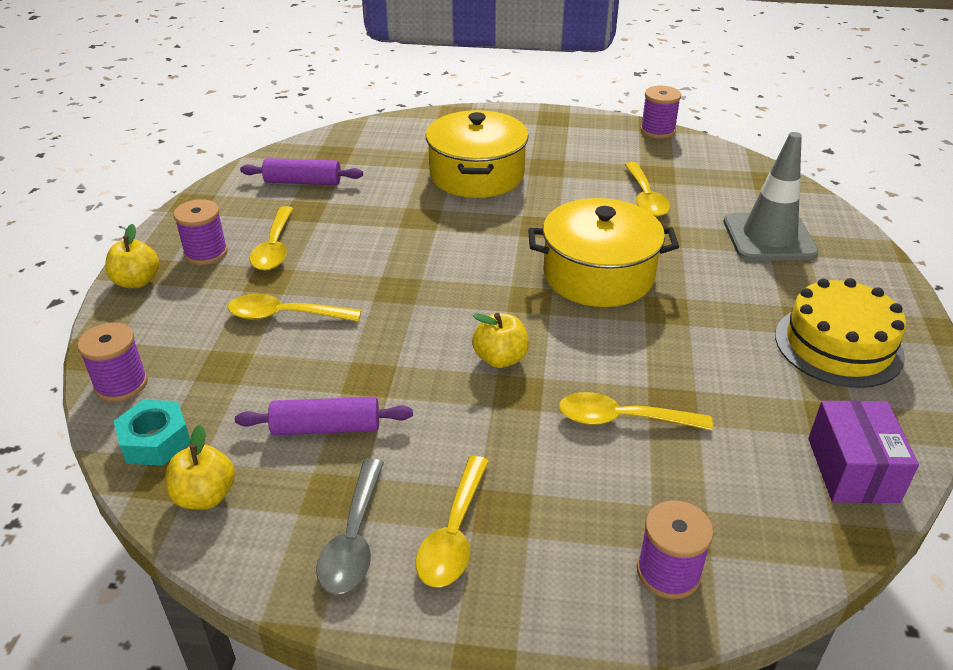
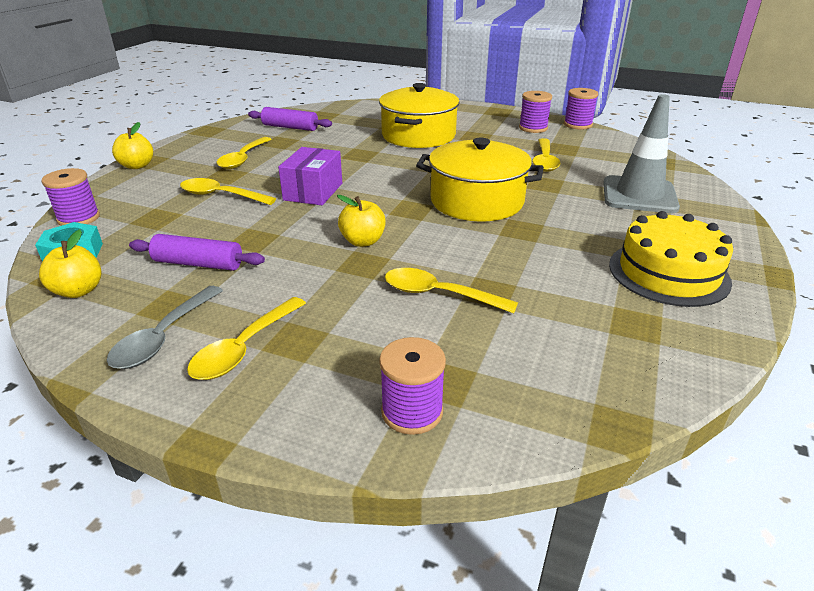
camera: 15 degrees right, 5 degrees down
purple spool [173,199,228,265] -> purple spool moved to [519,91,552,133]
purple box [808,400,919,503] -> purple box moved to [278,147,342,205]

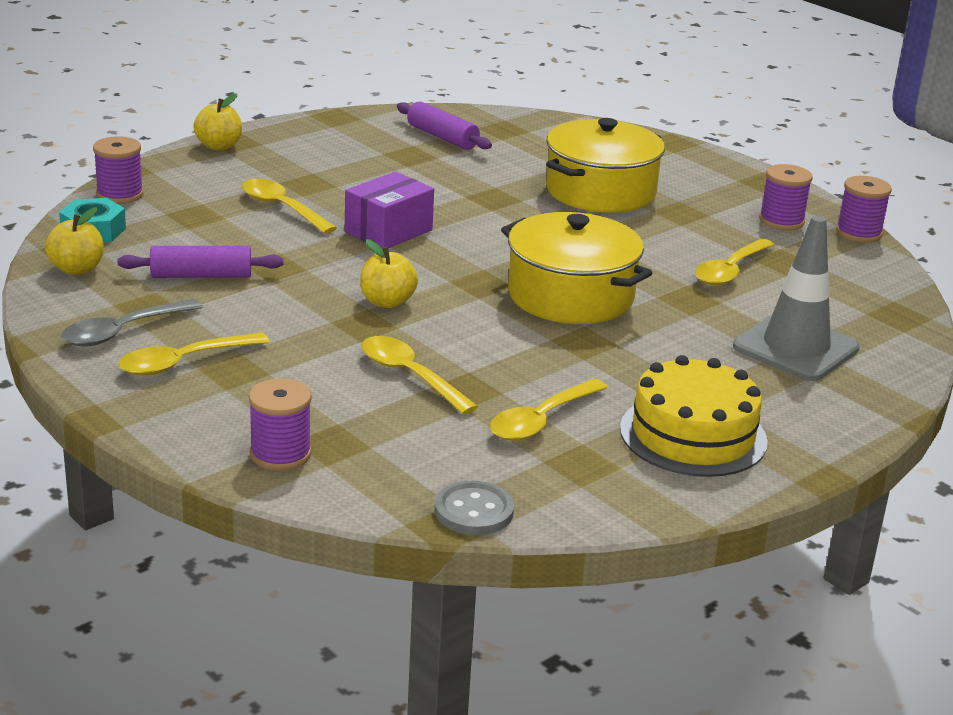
camera: 25 degrees right, 5 degrees down
purple rolling pin [129,234,265,271] -> purple rolling pin turned 45 degrees counterclockwise [117,246,283,278]
yellow spoon [216,137,271,169] -> yellow spoon moved to [490,379,608,441]
none -> grey button [434,480,514,535]

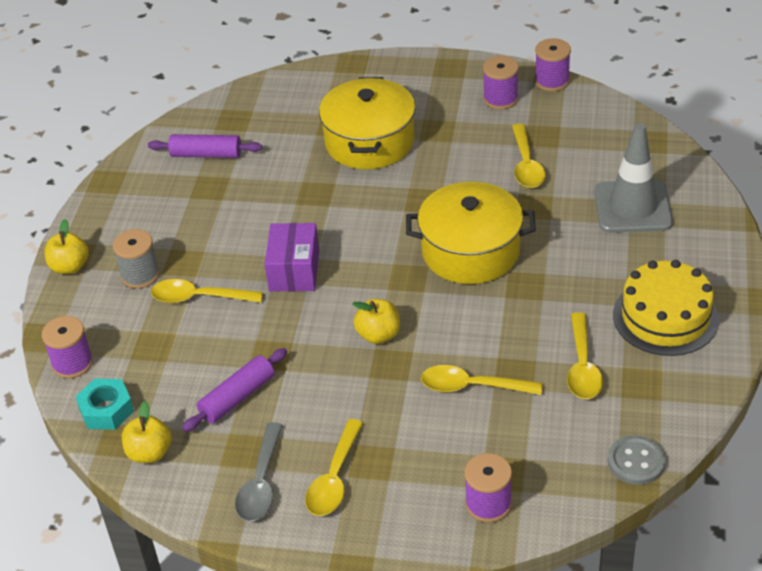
camera: 35 degrees left, 15 degrees up
none -> grey spool [113,229,160,289]

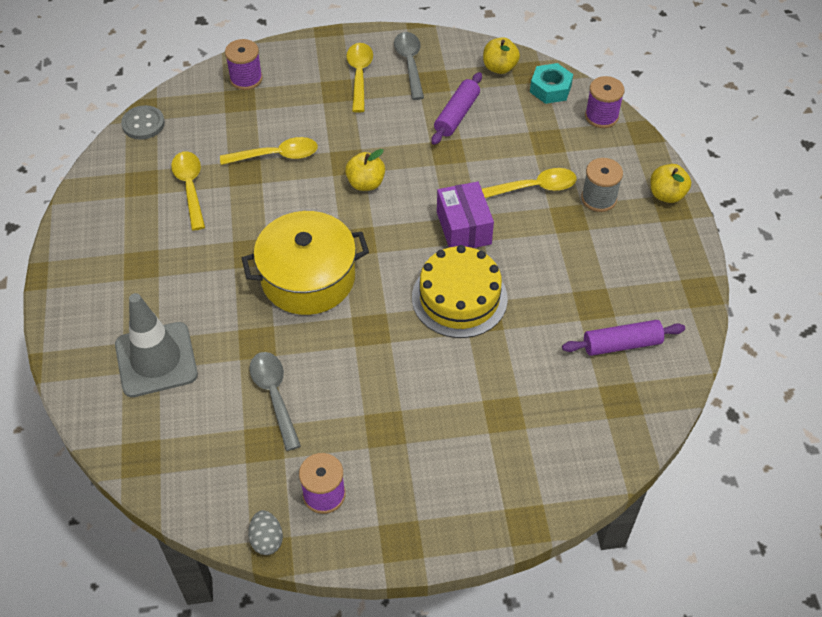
camera: 160 degrees right, 10 degrees up
yellow pot [319,77,415,169] -> none
yellow spoon [512,124,546,188] -> grey spoon [249,352,301,451]
purple spool [535,38,571,91] -> grey egg [248,510,283,555]
yellow cake [613,260,719,356] -> yellow cake moved to [412,245,508,338]

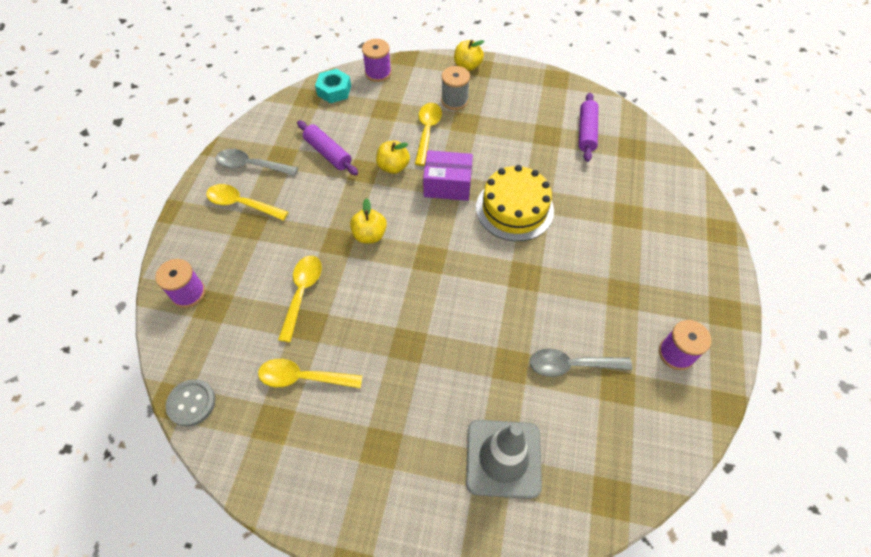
camera: 70 degrees left, 5 degrees up
yellow pot [242,211,369,315] -> none
grey egg [248,510,283,555] -> none
yellow apple [483,37,520,74] -> yellow apple moved to [376,141,410,174]

